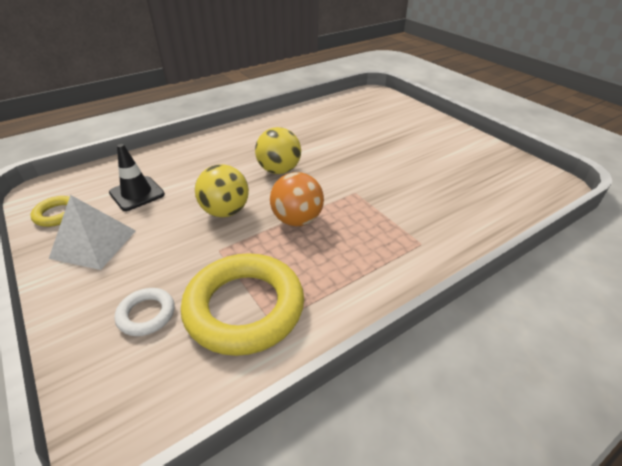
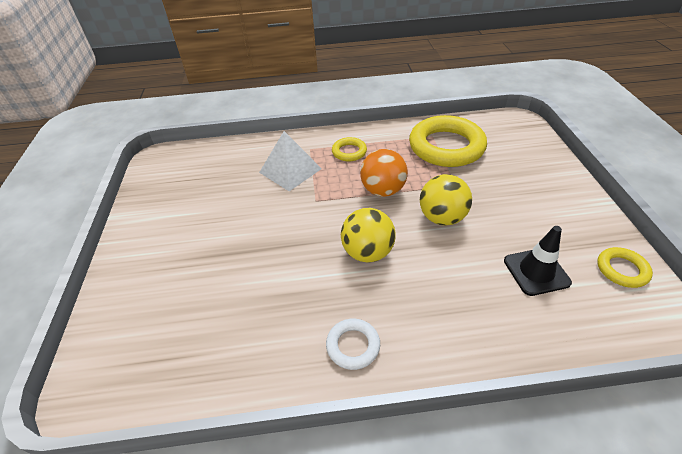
camera: 150 degrees left, 5 degrees up
white pyramid [49,195,136,270] -> white pyramid moved to [259,131,322,191]
white ring [115,288,175,336] -> white ring moved to [326,319,380,370]
none -> yellow ring [332,137,367,161]

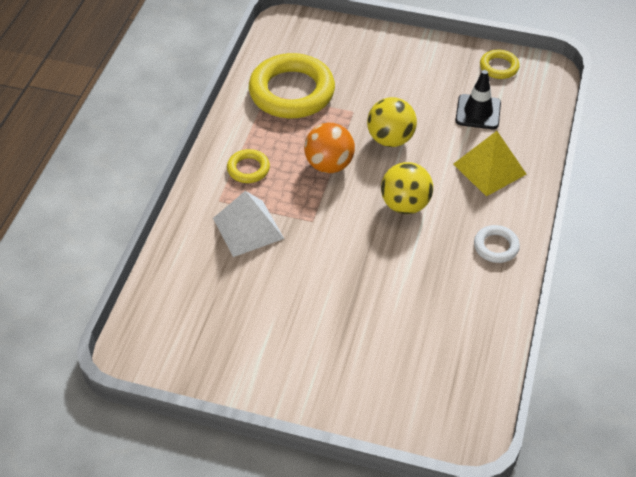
camera: 70 degrees left, 5 degrees up
none -> yellow pyramid [453,131,526,196]

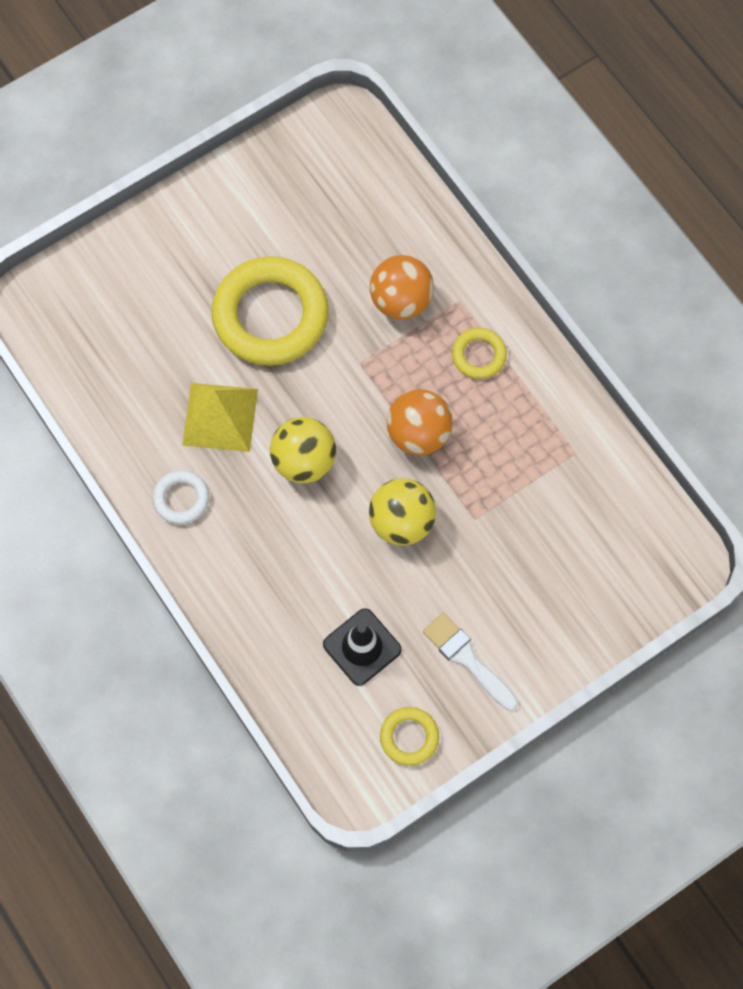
camera: 130 degrees right, 20 degrees up
white pyramid [213,191,284,257] -> orange ball [370,255,434,320]
yellow ring [249,53,335,118] -> yellow ring moved to [212,256,329,366]
yellow pyramid [453,131,526,196] -> yellow pyramid moved to [182,383,258,452]
none -> white brush [423,613,518,711]

